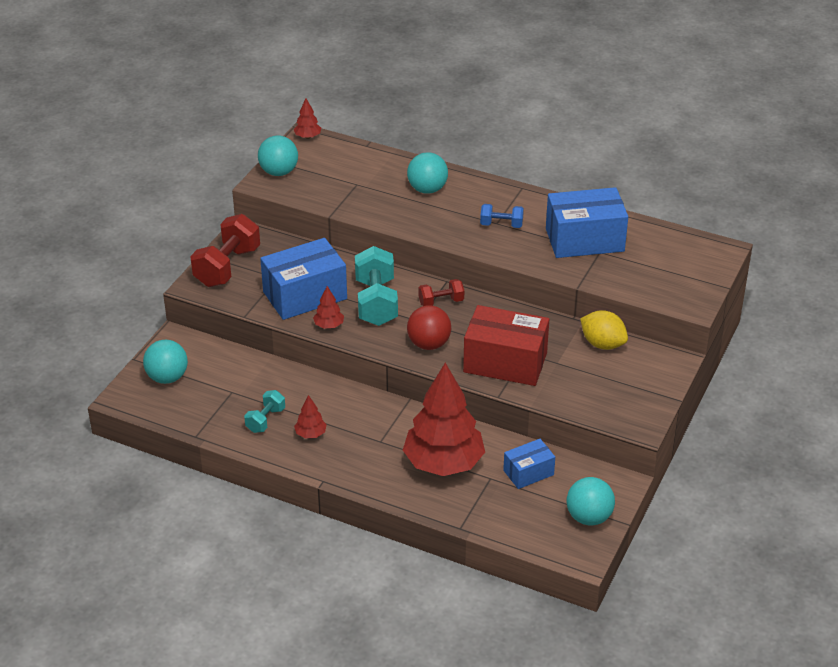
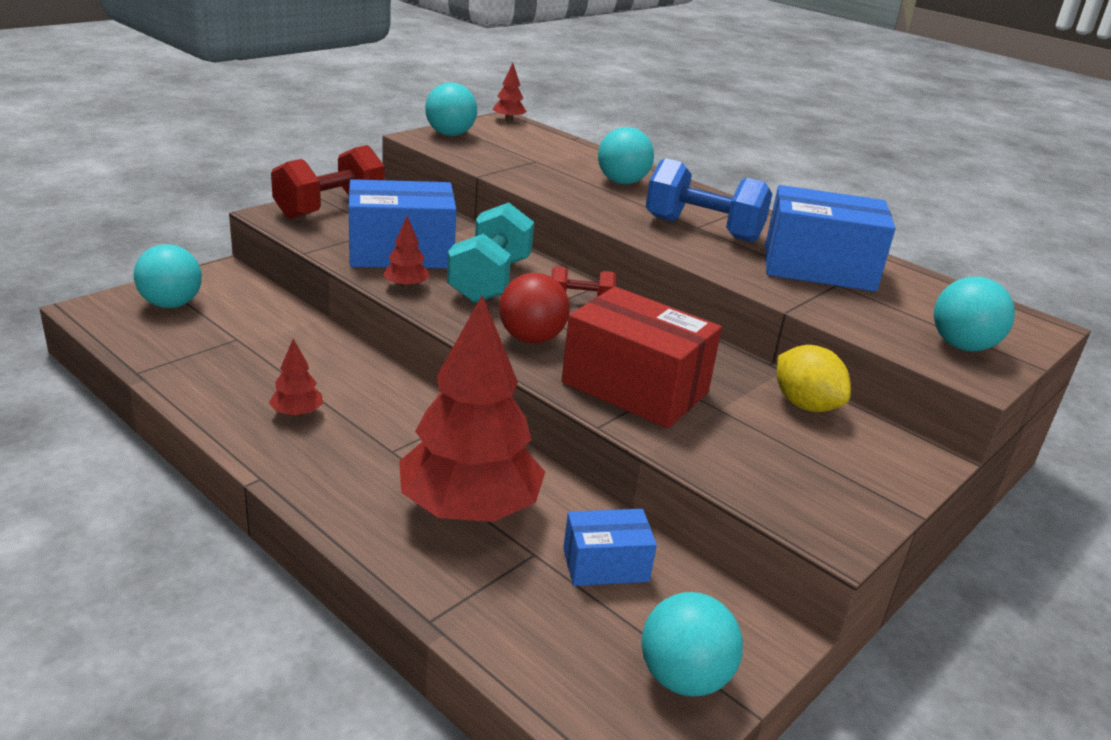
camera: 15 degrees right, 10 degrees down
turquoise dumbbell [244,390,285,433] -> none
blue dumbbell [480,204,524,228] -> blue dumbbell [646,158,772,242], size x1.86
none -> turquoise ball [934,277,1015,351]

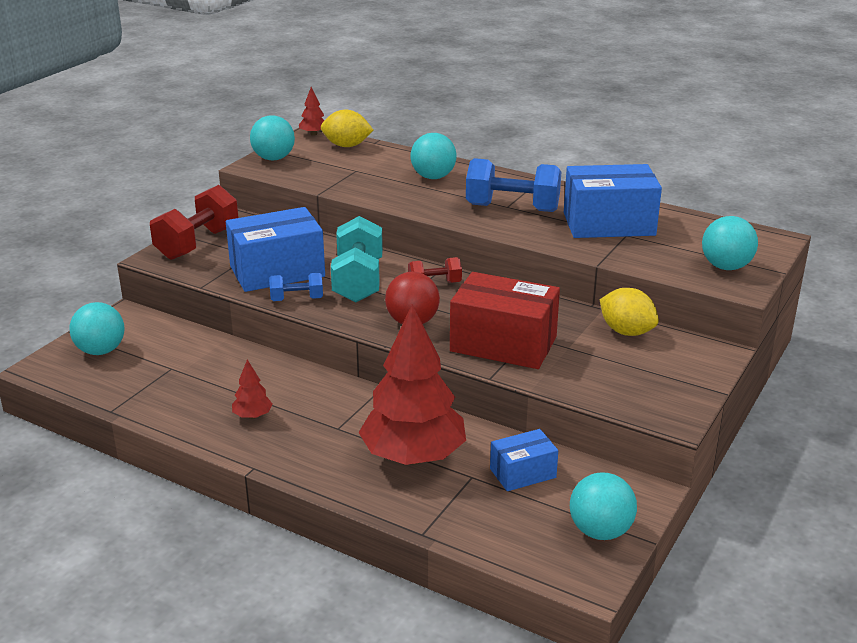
camera: 10 degrees left, 0 degrees up
red tree [383,216,430,289] -> blue dumbbell [269,273,323,301]
none -> yellow lemon [321,110,373,147]

